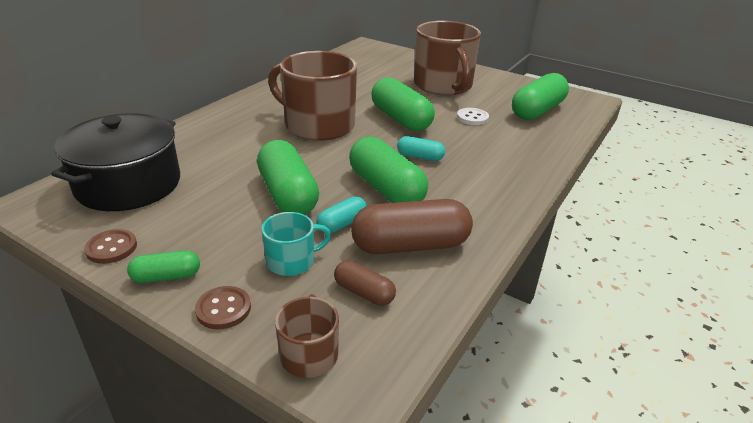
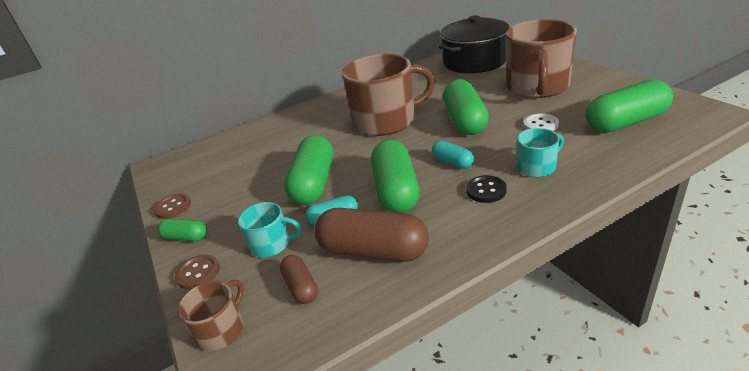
camera: 35 degrees right, 0 degrees up
black pot [51,113,180,211] -> black pot moved to [439,15,510,73]
brown mug [268,51,357,141] -> brown mug turned 105 degrees clockwise [342,54,435,136]
none -> black button [466,175,507,203]
none -> turquoise mug [516,128,564,177]

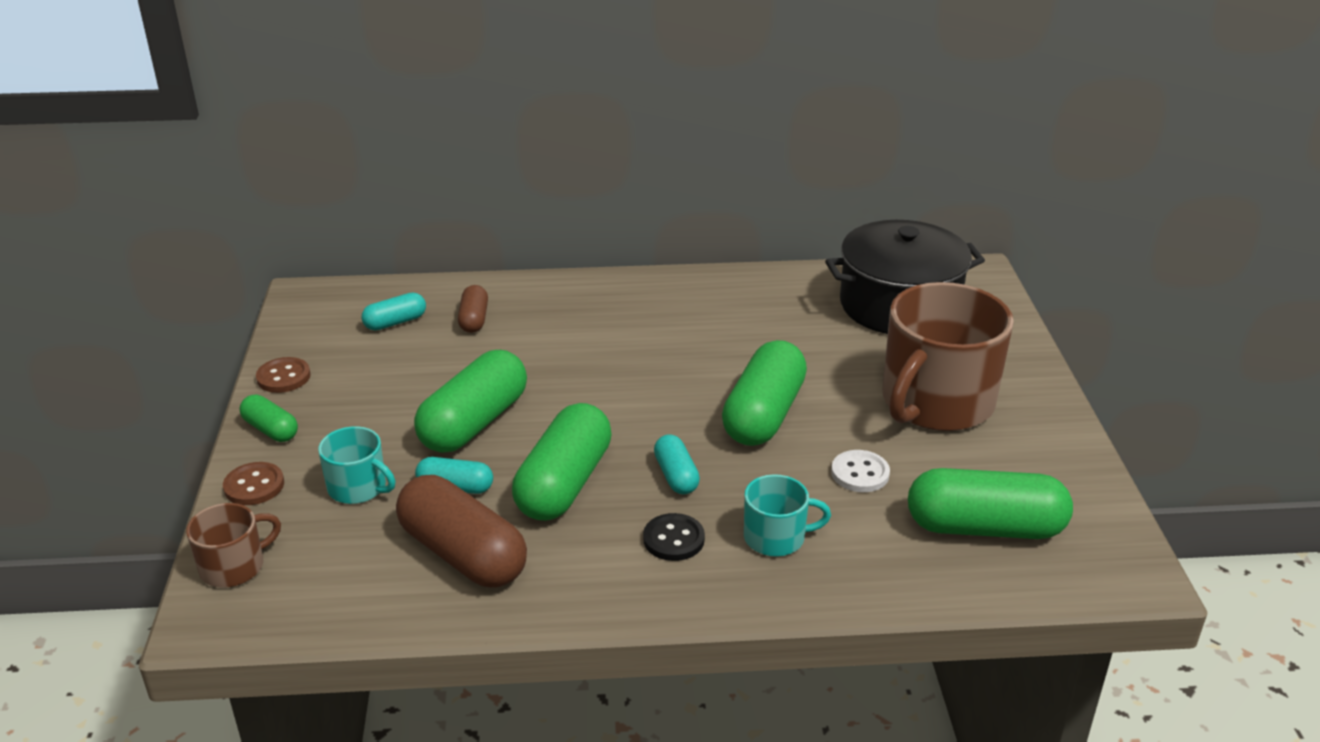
camera: 20 degrees right, 0 degrees up
brown capsule [280,255,318,304] -> brown capsule moved to [458,285,488,333]
brown mug [342,54,435,136] -> none
none -> turquoise capsule [362,293,426,331]

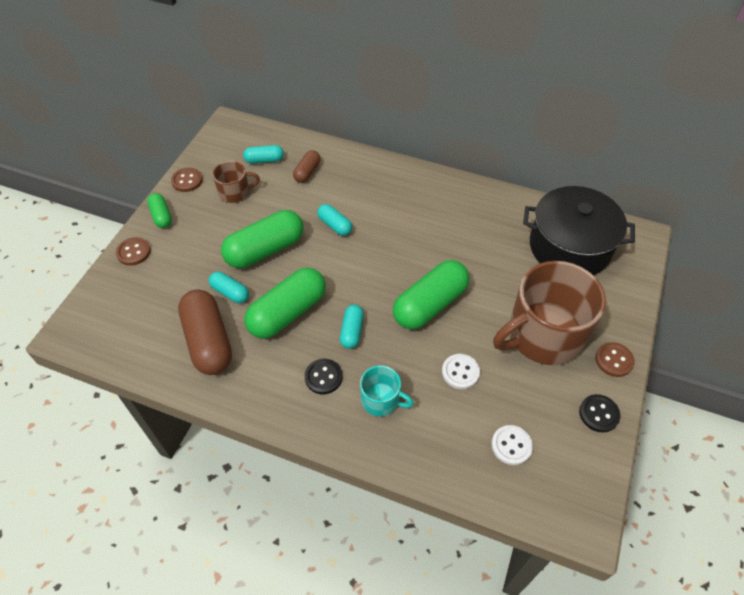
camera: 25 degrees right, 20 degrees up
brown mug [186,503,281,588] -> brown mug moved to [213,161,260,203]
turquoise mug [318,426,396,504] -> none
green capsule [908,468,1073,539] -> white button [491,425,533,465]
none -> turquoise capsule [317,204,352,236]
none -> black button [579,394,621,433]
none -> brown button [595,342,635,377]

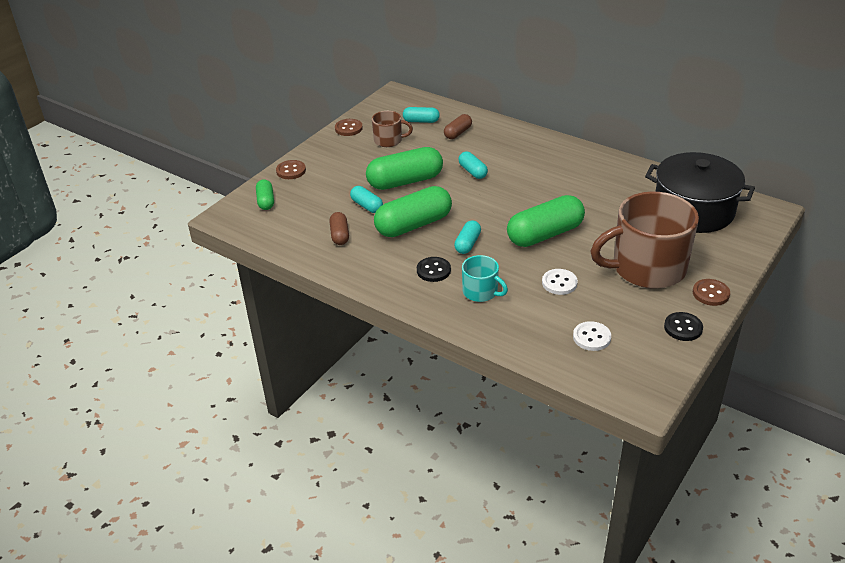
camera: 15 degrees right, 15 degrees down
green capsule [147,193,172,228] -> green capsule moved to [256,179,274,210]
brown capsule [178,290,232,375] -> brown capsule [329,212,349,245], size x0.51

